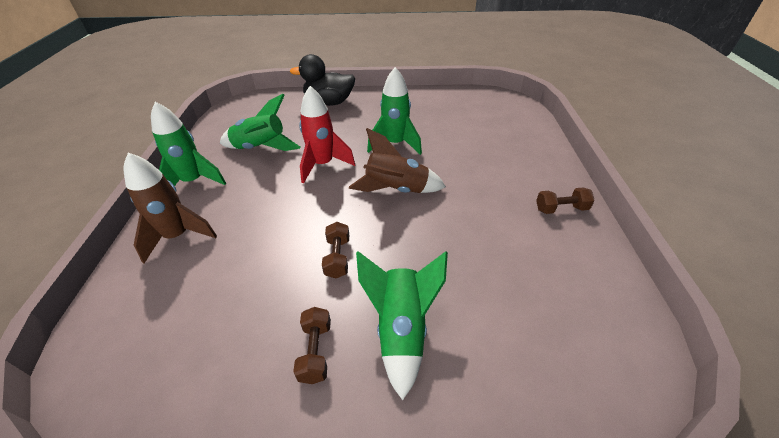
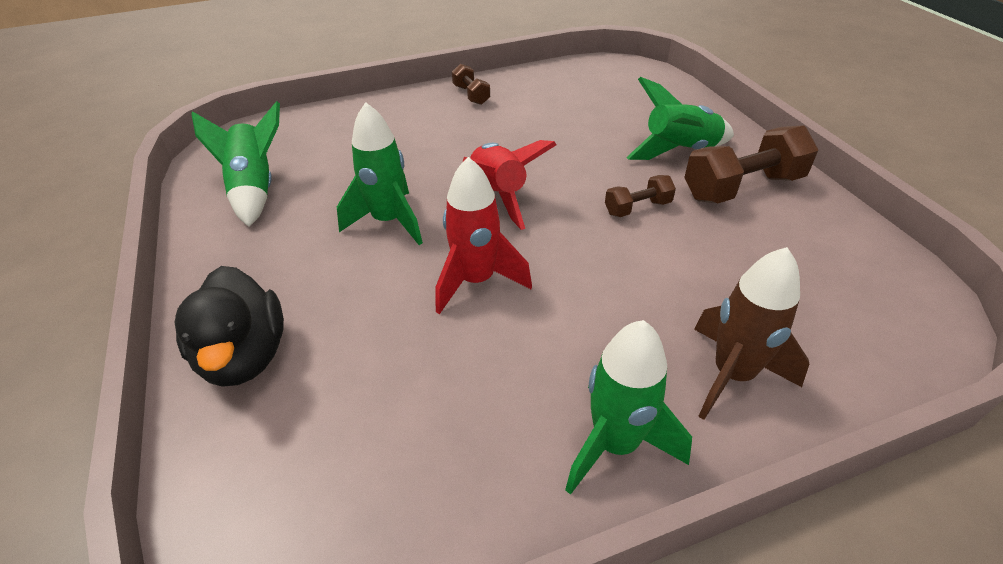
camera: 110 degrees left, 0 degrees up
green rocket [220,94,301,151] -> green rocket moved to [191,101,280,227]
brown dumbbell [293,307,331,384] -> brown dumbbell [684,125,819,203], size x1.89
brown rocket [349,128,446,193] -> red rocket [463,140,557,230]

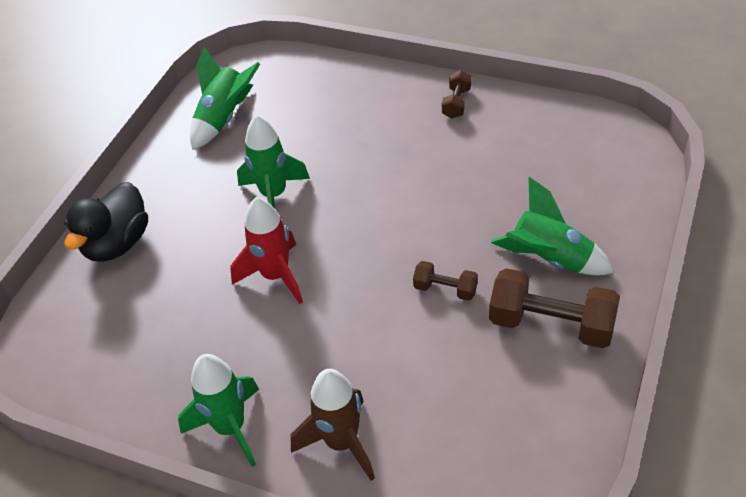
camera: 45 degrees right, 5 degrees up
red rocket [463,140,557,230] -> none

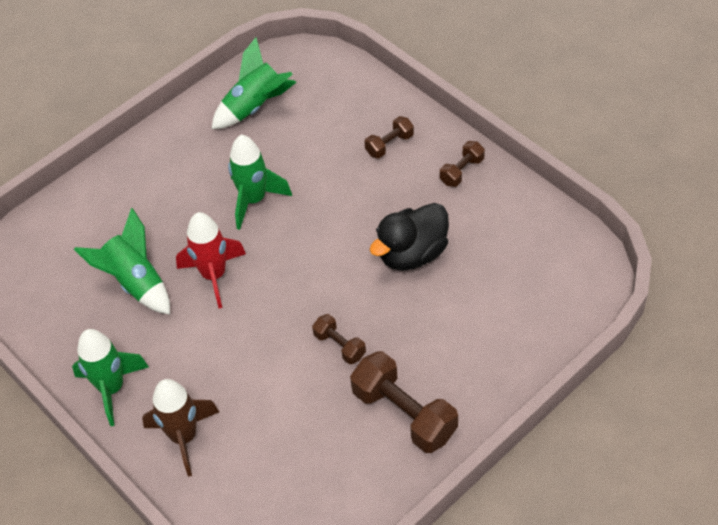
camera: 25 degrees right, 5 degrees up
black duck [64,182,148,262] -> black duck moved to [370,203,449,271]
green rocket [490,177,615,276] -> green rocket moved to [74,208,170,315]
none -> brown dumbbell [364,116,414,158]

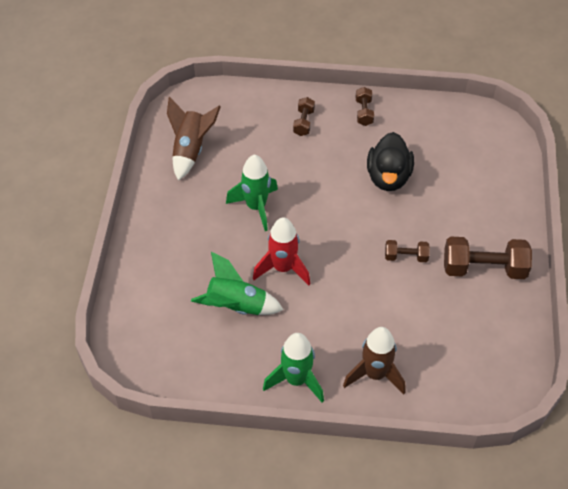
camera: 45 degrees left, 0 degrees up
green rocket [212,37,296,129] -> brown rocket [167,97,221,181]

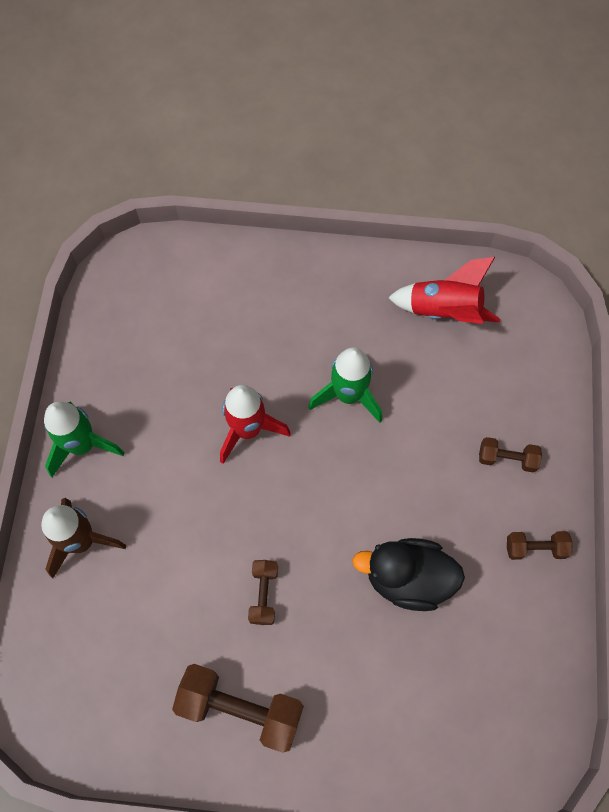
camera: 90 degrees right, 15 degrees up
brown rocket [167,97,221,181] -> red rocket [388,257,500,324]
green rocket [191,252,284,315] -> none
brown dumbbell [444,237,532,279] -> brown dumbbell turned 75 degrees counterclockwise [172,664,304,753]

